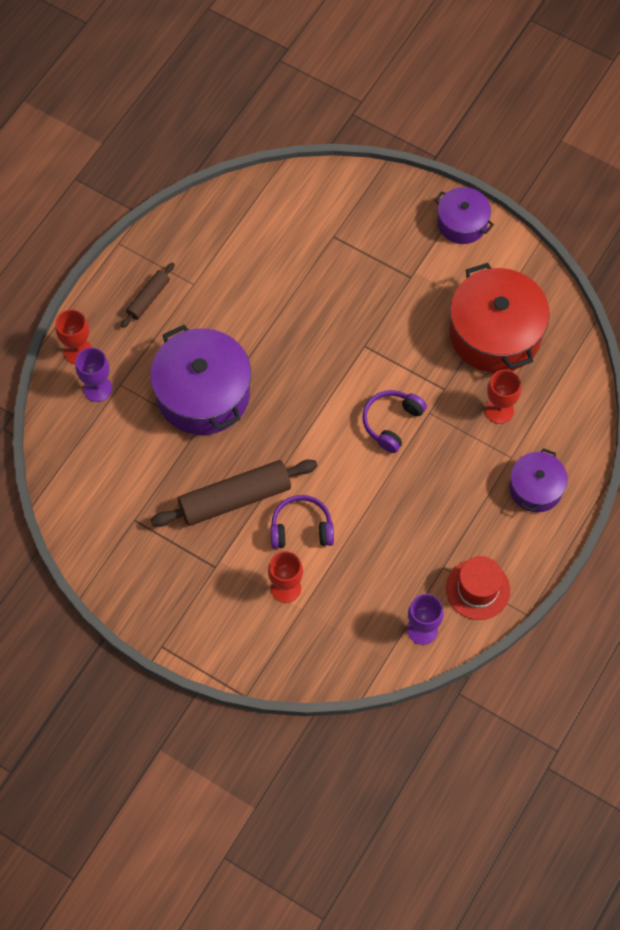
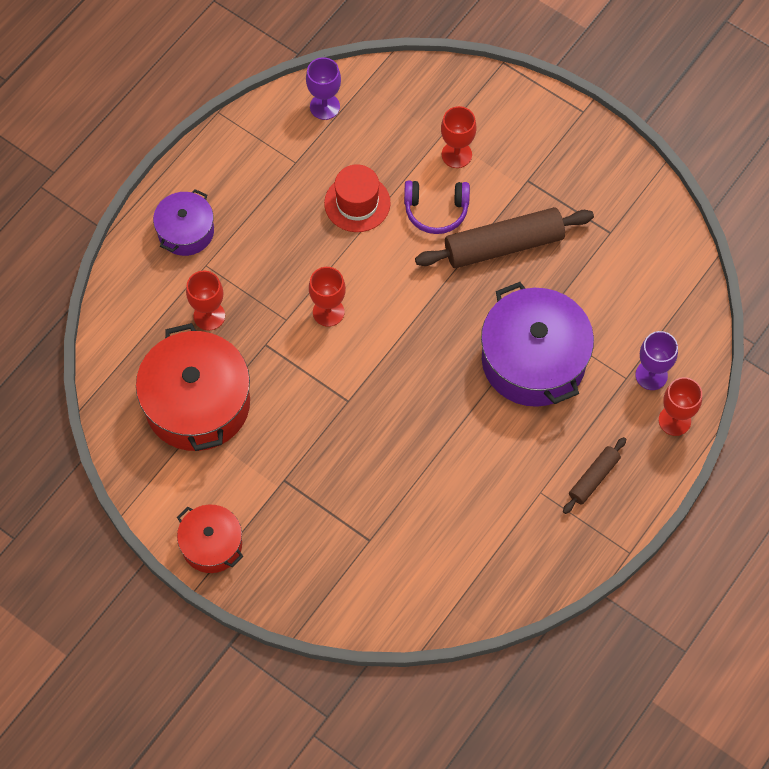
camera: 175 degrees left, 0 degrees up
purple headphones [362,390,427,453] -> red goblet [309,267,346,327]
purple pot [434,187,494,244] -> red pot [177,505,243,573]
red hat [446,556,510,620] -> red hat moved to [324,164,391,232]

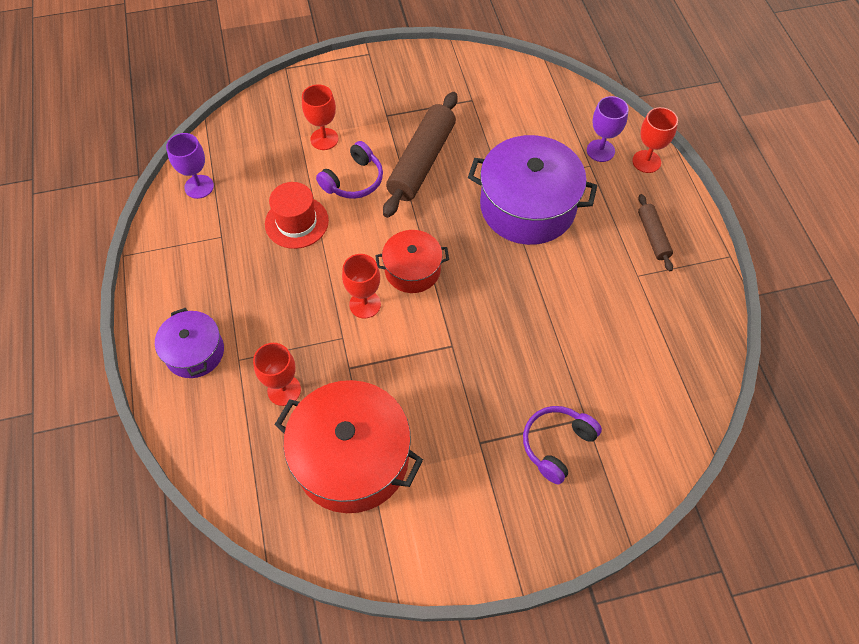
camera: 50 degrees left, 5 degrees down
red pot [177,505,243,573] -> red pot moved to [375,230,449,293]
none -> purple headphones [523,406,602,484]

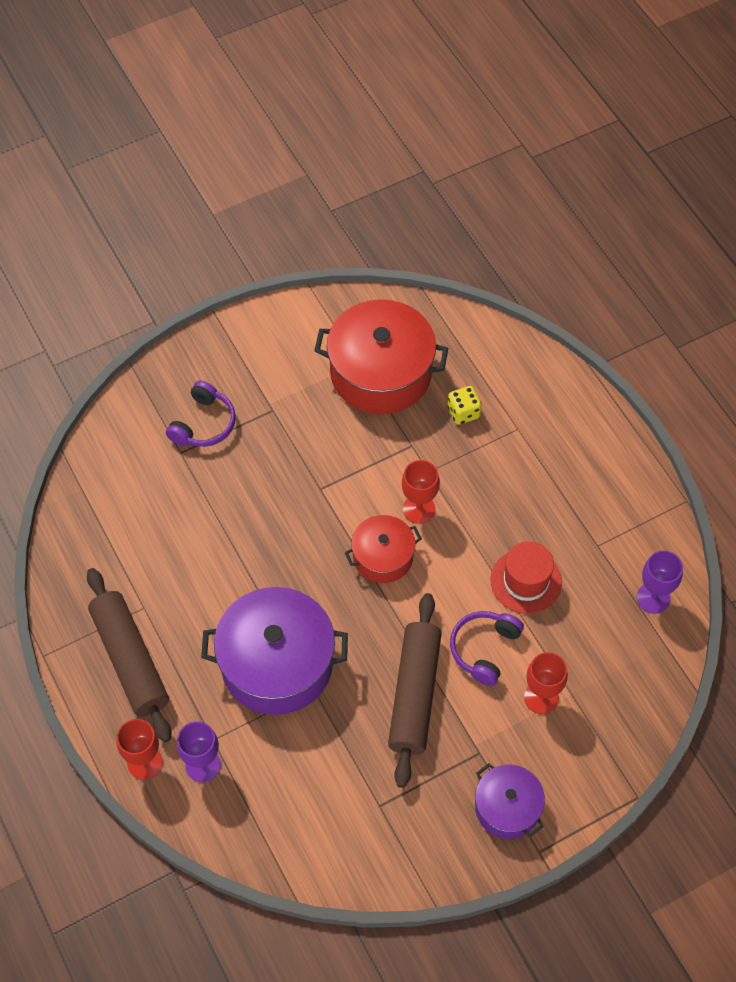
camera: 165 degrees right, 0 degrees up
purple pot [155,308,224,378] -> purple pot moved to [475,763,545,839]
red goblet [253,343,301,406] -> yellow dice [448,386,481,425]
brown rolling pin [638,194,673,271] -> brown rolling pin [87,568,172,742], size x1.92

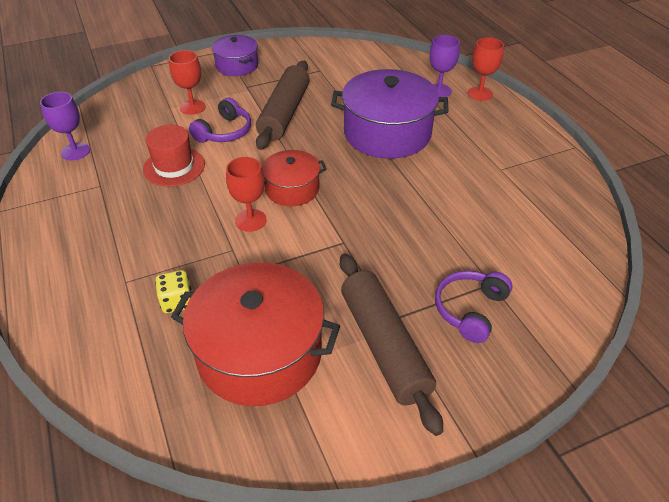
camera: 175 degrees left, 15 degrees down
brown rolling pin [87,568,172,742] -> brown rolling pin moved to [340,254,443,436]

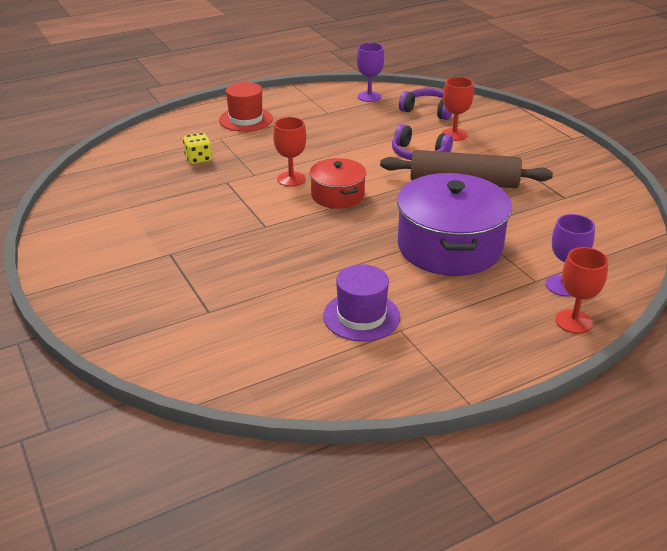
camera: 85 degrees right, 10 degrees down
red hat [143,125,205,187] -> red hat moved to [219,82,273,132]
red pot [171,262,340,406] -> none
purple pot [212,35,258,76] -> none
brown rolling pin [340,254,443,436] -> none
purple headphones [435,271,512,343] -> purple headphones moved to [399,88,452,120]
none -> purple hat [323,264,400,342]

